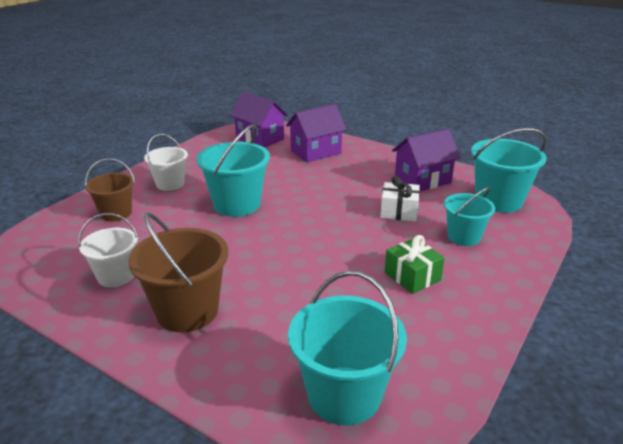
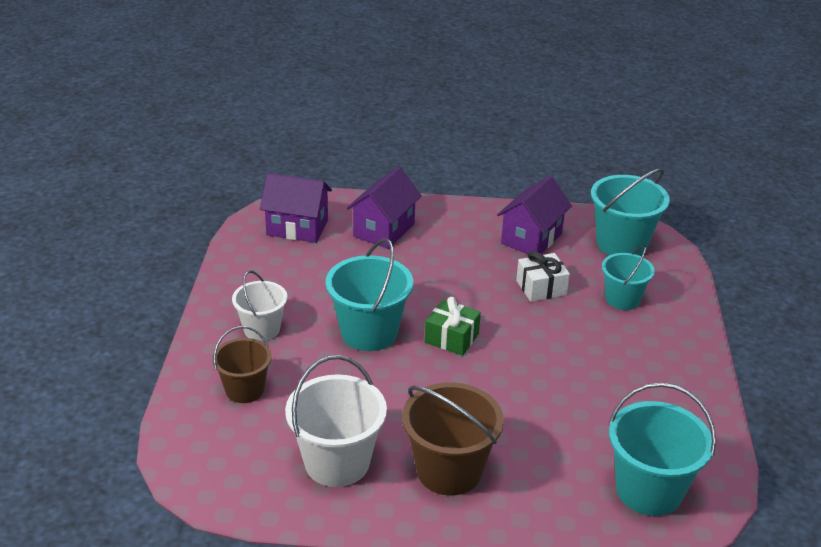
camera: 30 degrees left, 5 degrees up
white bucket [78,213,138,287] -> white bucket [285,355,387,487], size x1.58
green gift [384,235,445,294] -> green gift moved to [425,297,481,356]

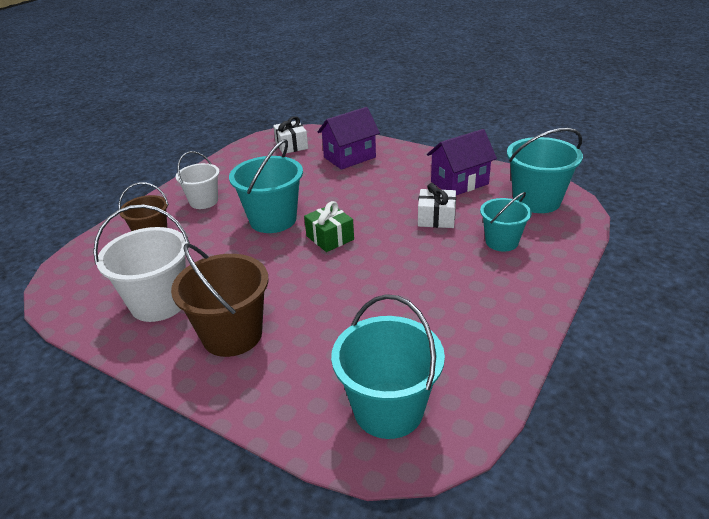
camera: 30 degrees right, 0 degrees up
purple house [260,173,332,243] -> white gift [273,117,308,154]

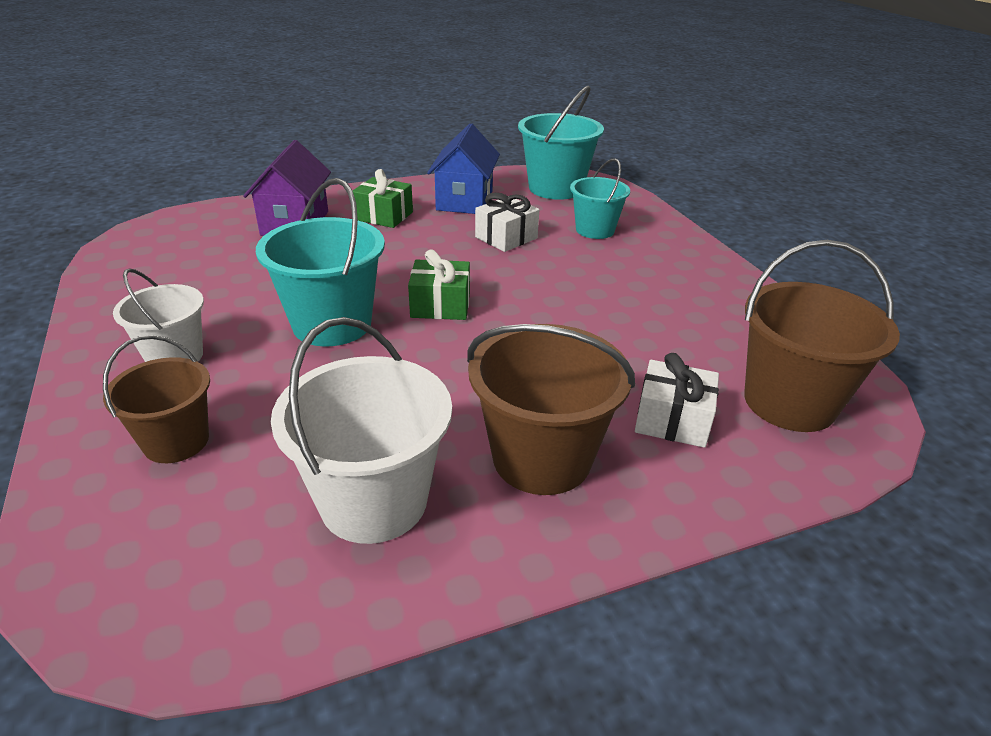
camera: 55 degrees left, 0 degrees up
white gift [273,117,308,154] -> white gift moved to [635,353,719,448]
turquoise bucket [331,294,445,439] -> brown bucket [744,240,900,432]
purple house [427,129,497,195] -> blue house [427,123,500,214]
none -> green gift [353,169,413,228]

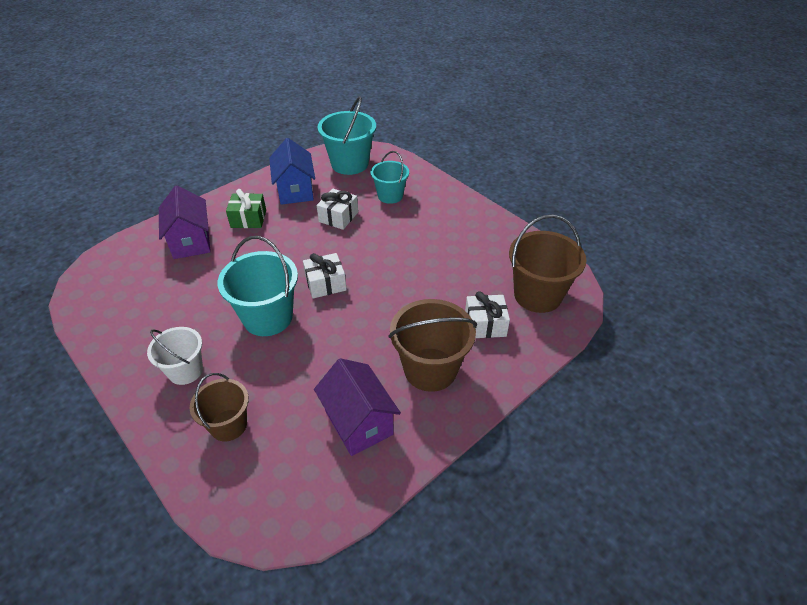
camera: 20 degrees left, 10 degrees up
white bucket [271,317,452,544] -> purple house [314,358,401,456]
green gift [408,250,470,320] -> white gift [303,253,347,298]

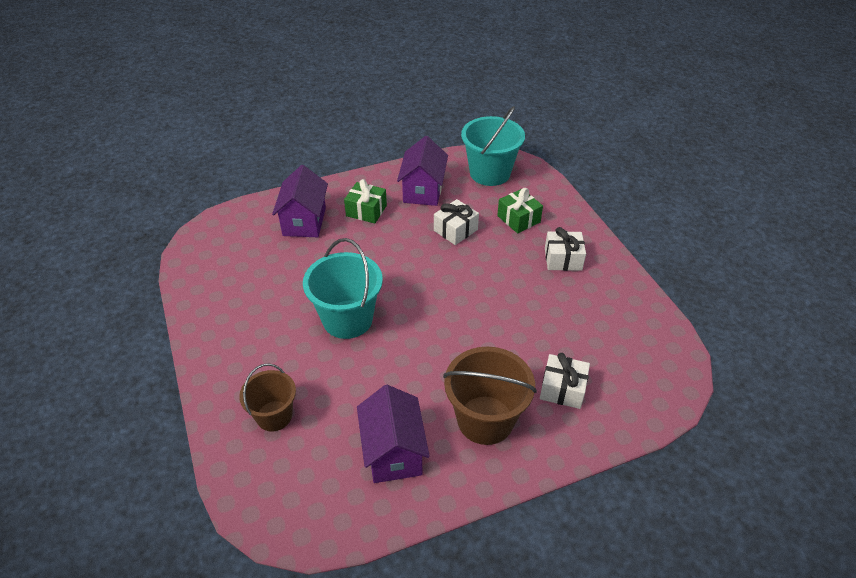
camera: 20 degrees right, 0 degrees up
white bucket [147,327,203,385] -> none
blue house [269,138,315,205] -> purple house [397,136,448,206]
white gift [303,253,347,298] -> white gift moved to [545,227,586,271]
turquoise bucket [370,151,409,204] -> green gift [497,188,543,233]
brown bucket [509,215,587,313] -> none

